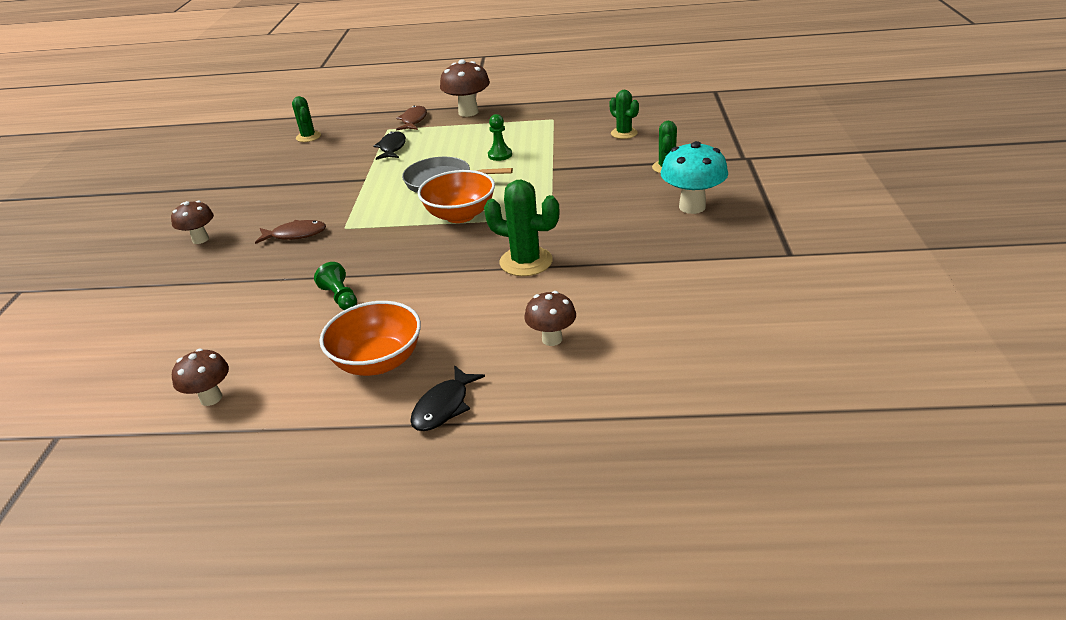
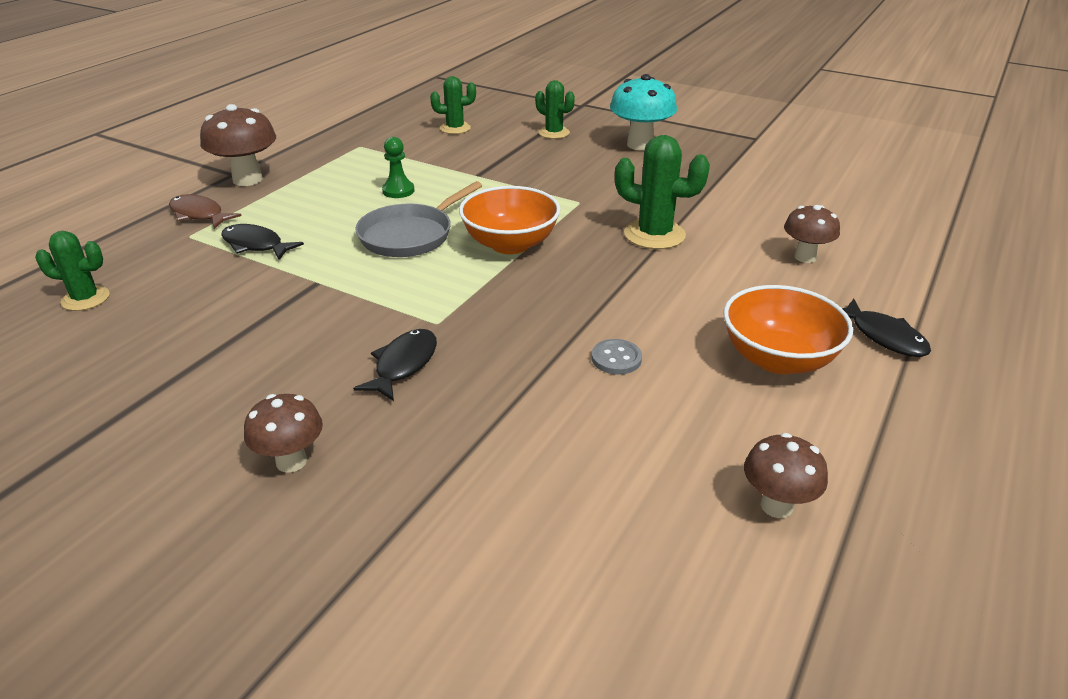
camera: 65 degrees left, 0 degrees up
brown fish [255,220,326,244] -> black fish [353,329,437,401]
green pawn [314,262,357,310] -> grey button [592,339,642,375]
green cactus [484,180,560,276] -> green cactus turned 60 degrees clockwise [615,135,710,249]

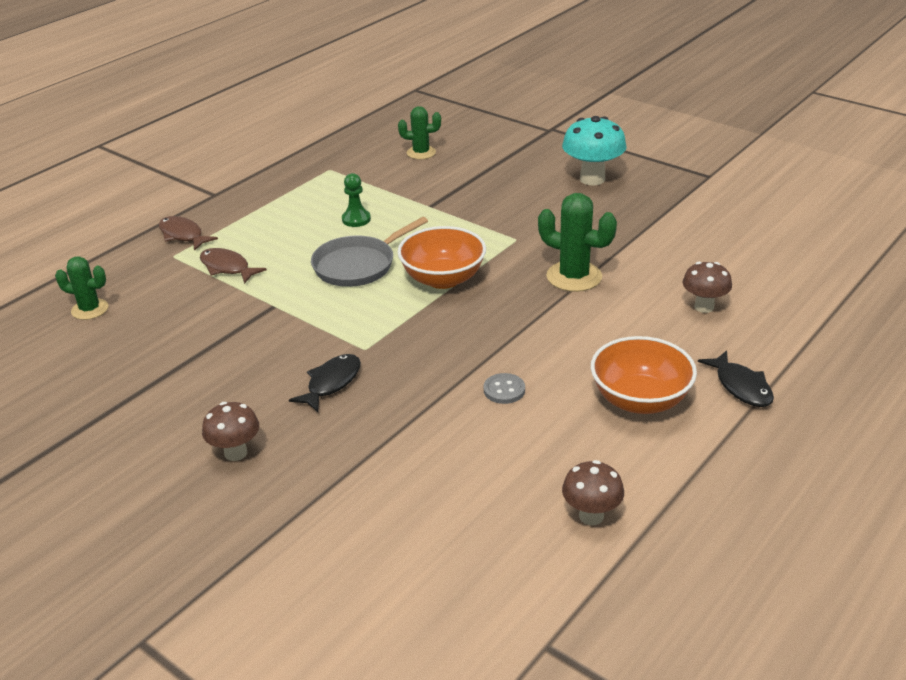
camera: 10 degrees right, 0 degrees up
brown mushroom [200,104,276,186] -> none
black fish [221,224,304,260] -> brown fish [200,248,267,284]
green cactus [535,80,575,139] -> none

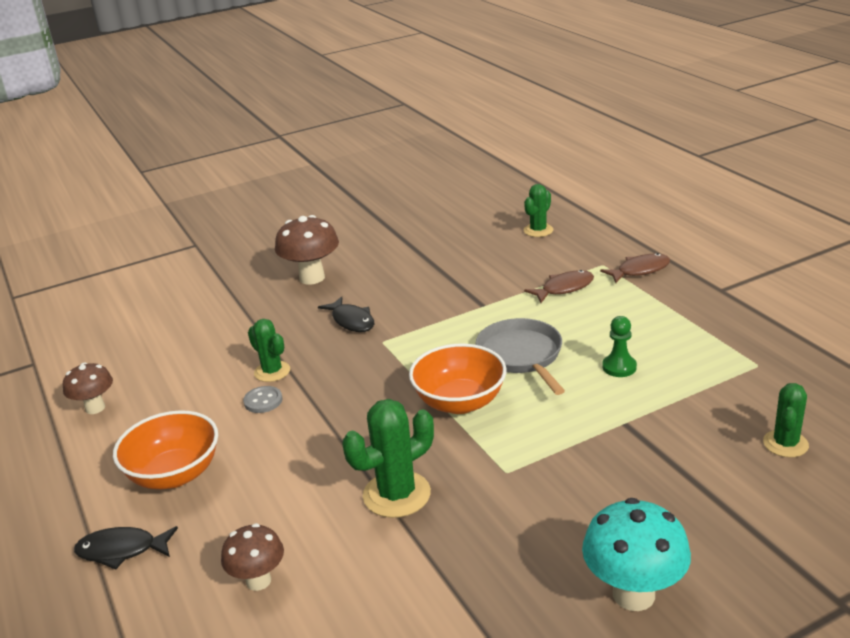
camera: 115 degrees right, 5 degrees down
brown mushroom [202,402,259,461] -> brown mushroom [275,215,339,285], size x1.58
none -> green cactus [248,319,290,382]

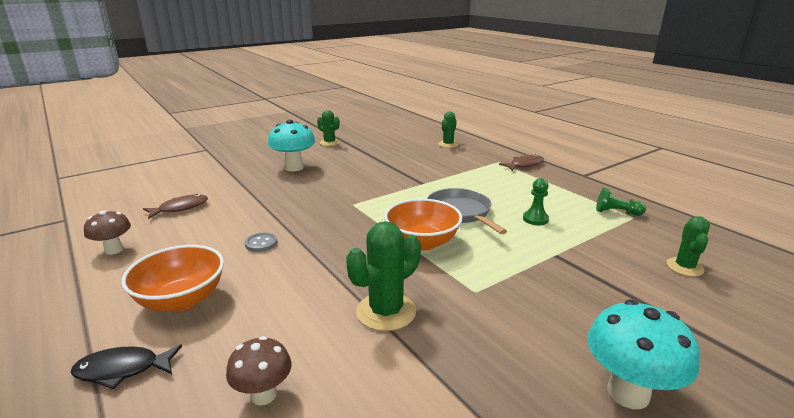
camera: 10 degrees left, 5 degrees down
green cactus [248,319,290,382] -> green cactus moved to [317,110,340,146]
brown mushroom [275,215,339,285] -> turquoise mushroom [268,120,315,172]
black fish [318,296,375,332] -> none
brown fish [524,270,594,303] -> brown fish moved to [143,194,208,219]
none -> green pawn [596,188,646,216]

